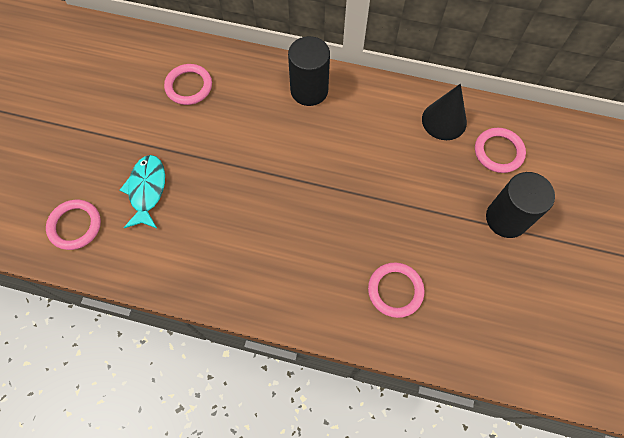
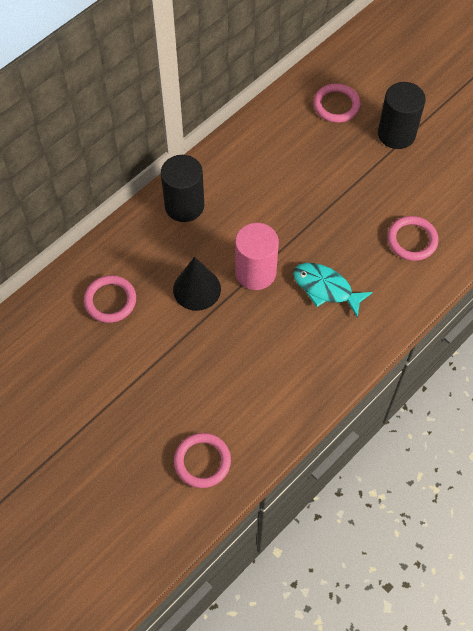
camera: 60 degrees left, 5 degrees down
turquoise fish [120,155,165,228] -> turquoise fish moved to [293,263,373,318]
black cone [422,84,467,140] -> black cone moved to [173,257,221,311]
none -> pink cylinder [235,223,279,290]

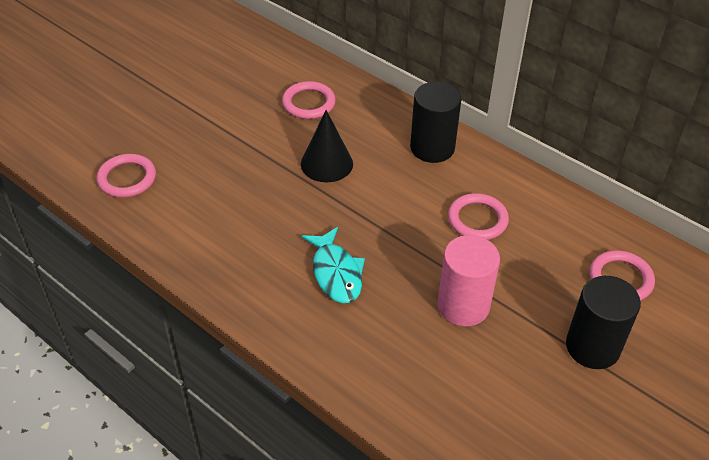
camera: 85 degrees right, 15 degrees down
pink cylinder [235,223,279,290] -> pink cylinder moved to [437,235,500,326]
turquoise fish [293,263,373,318] -> turquoise fish turned 135 degrees clockwise [301,227,365,303]
pink ring [387,216,438,261] -> pink ring moved to [448,193,509,240]

